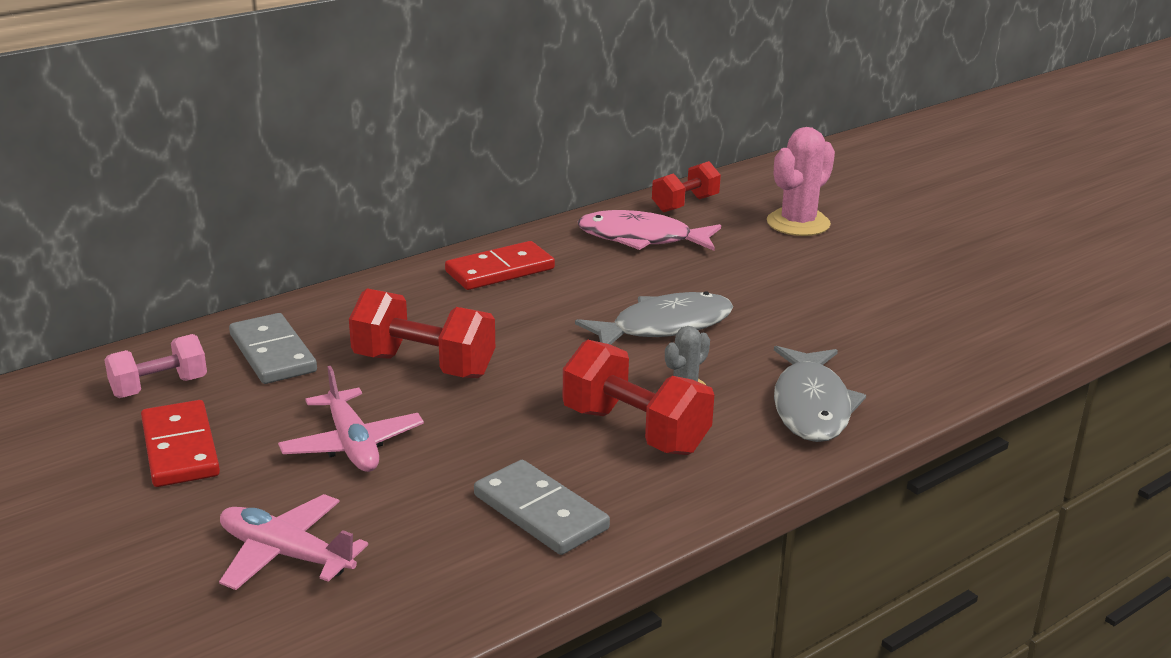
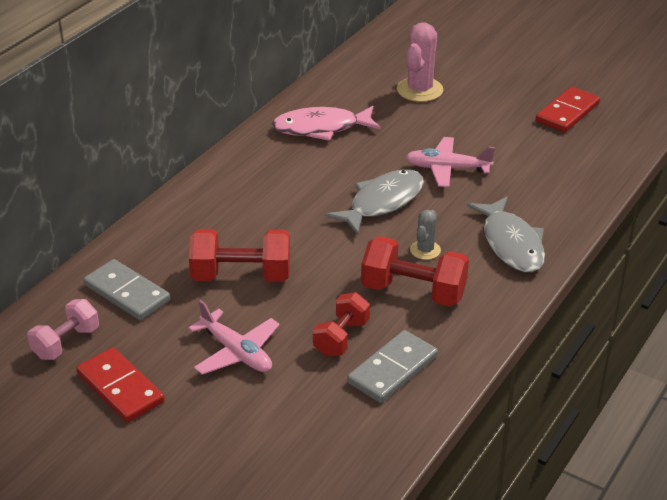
camera: 20 degrees left, 10 degrees up
pink plane [219,494,368,590] -> pink plane moved to [405,137,495,187]
red domino [445,241,555,290] -> red domino moved to [536,87,600,133]
grey domino [474,460,610,555] -> grey domino turned 75 degrees counterclockwise [347,330,438,403]
red dumbbell [652,161,721,212] -> red dumbbell moved to [313,292,370,357]

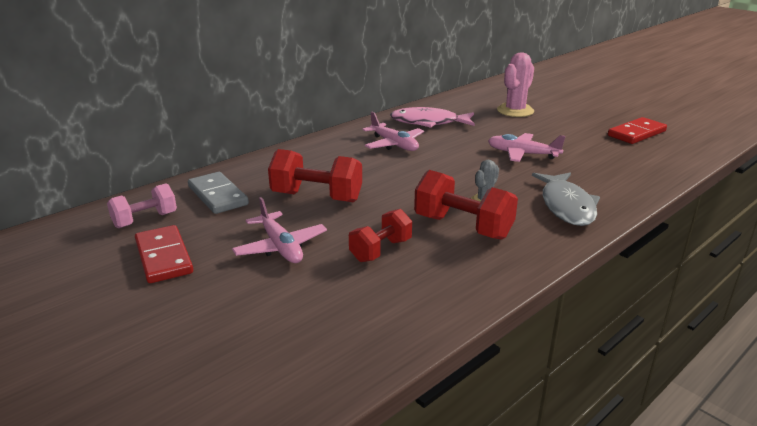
camera: 15 degrees right, 10 degrees down
grey fish [325,170,424,235] -> none
grey domino [347,330,438,403] -> none
none -> pink plane [362,112,424,151]

